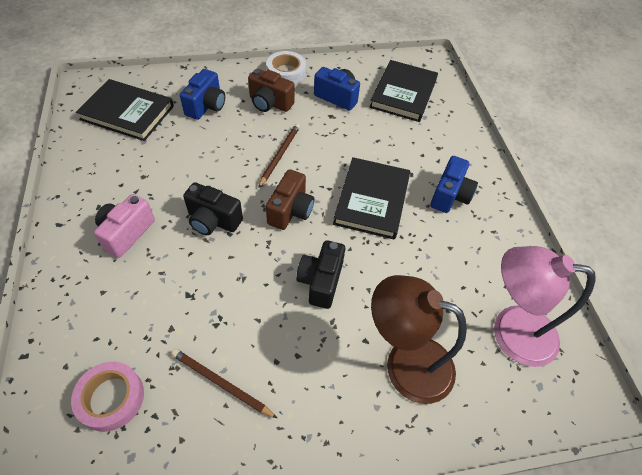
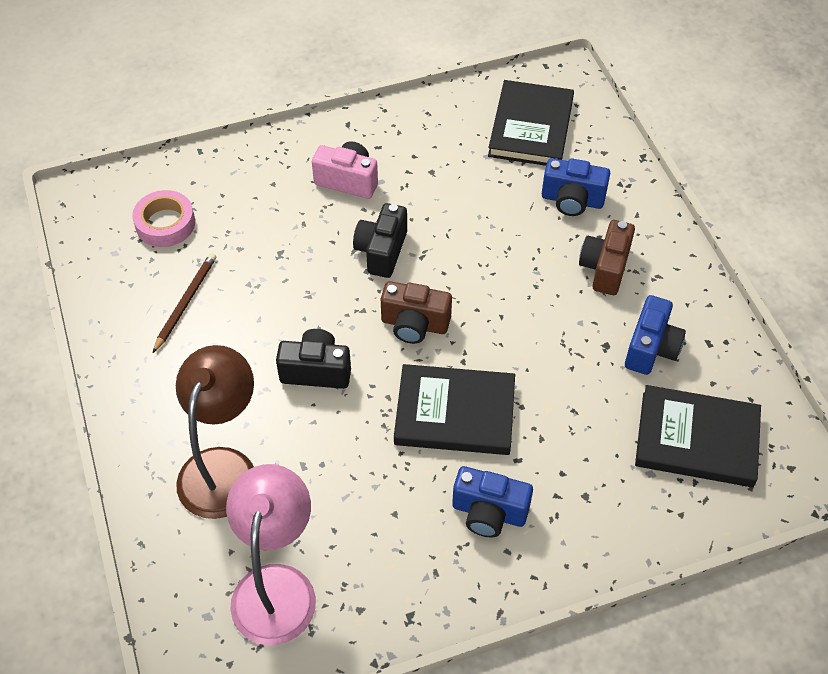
camera: 85 degrees right, 0 degrees up
brown pencil [258,124,300,188] -> none
white tape [266,51,306,84] -> none

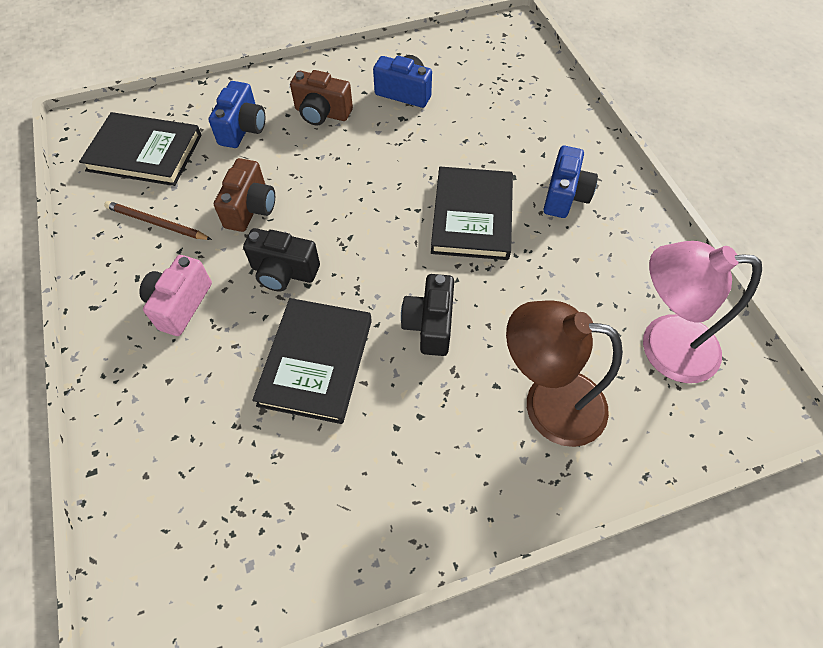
camera: 90 degrees left, 5 degrees up
pink tape [132,190,195,247] -> none
brown pencil [153,253,216,353] -> brown pencil moved to [104,201,212,240]
brown camera [381,281,452,344] -> brown camera moved to [214,158,275,232]
black book [635,385,761,487] -> black book moved to [252,298,372,424]

